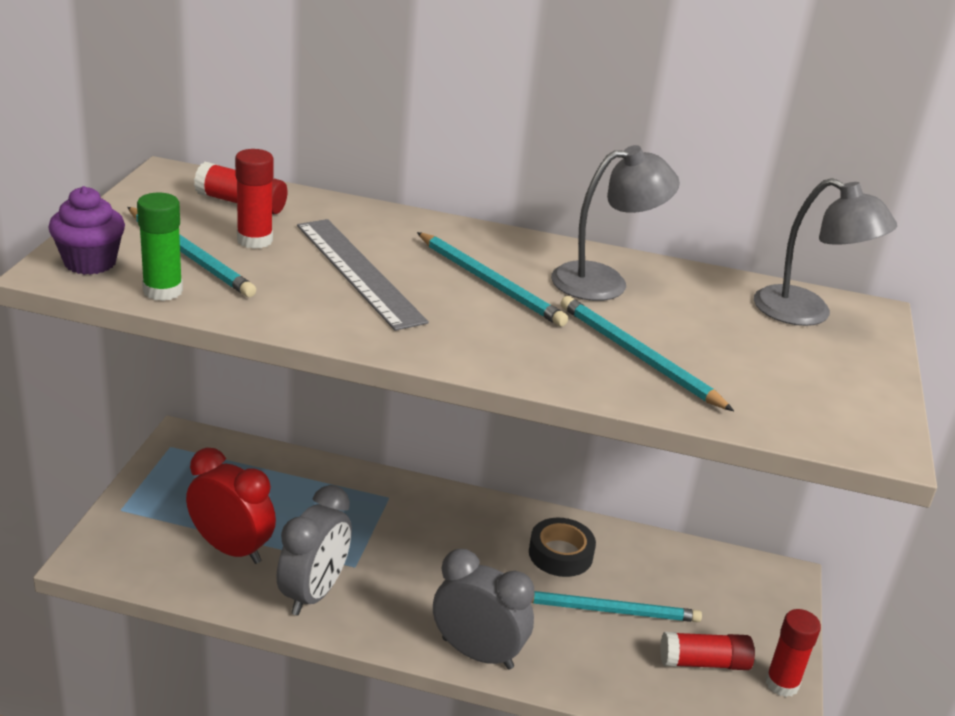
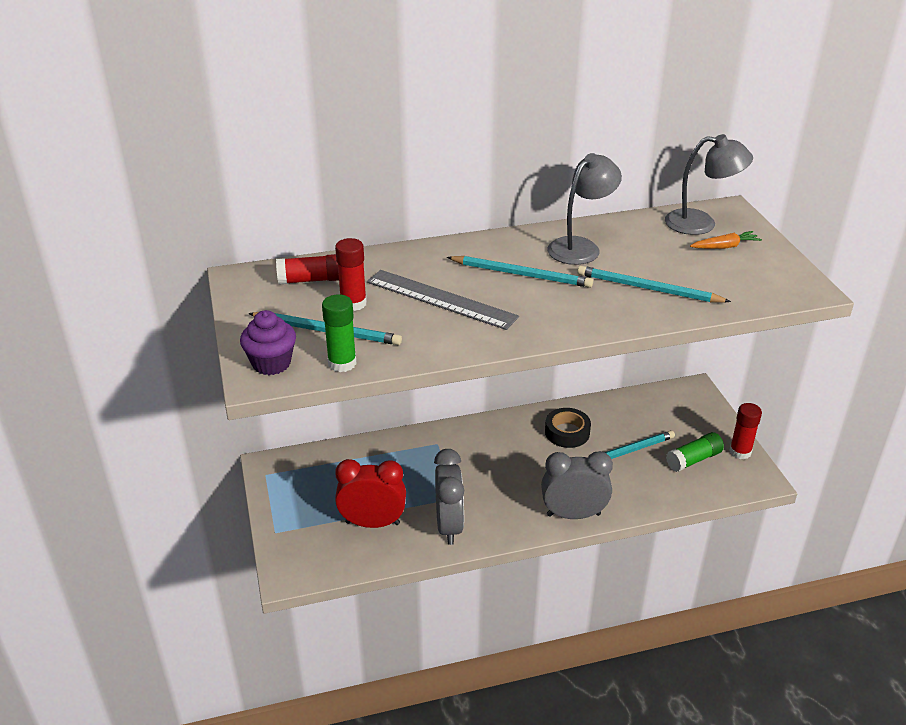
camera: 25 degrees left, 5 degrees up
red glue stick [660,632,755,670] -> green glue stick [666,432,724,472]
none -> orange carrot [690,231,762,249]

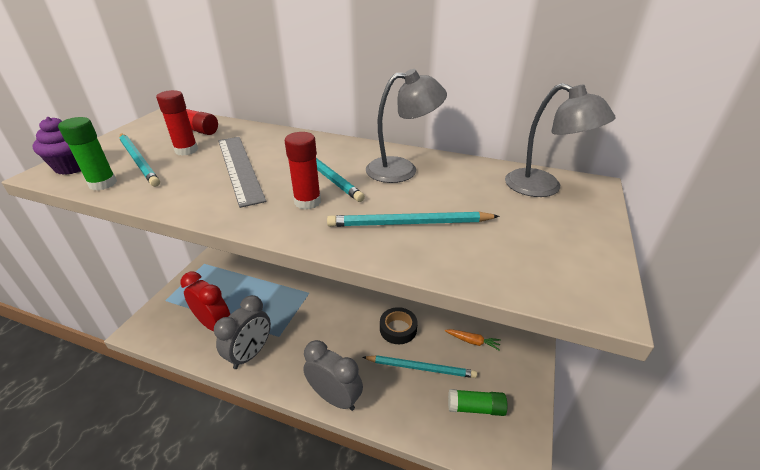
camera: 35 degrees right, 0 degrees up
turquoise pencil [577,266,731,303] -> turquoise pencil turned 60 degrees counterclockwise [327,211,500,227]
orange carrot [690,231,762,249] -> orange carrot moved to [445,329,501,350]
red glue stick [729,403,762,459] -> red glue stick moved to [285,132,321,210]

